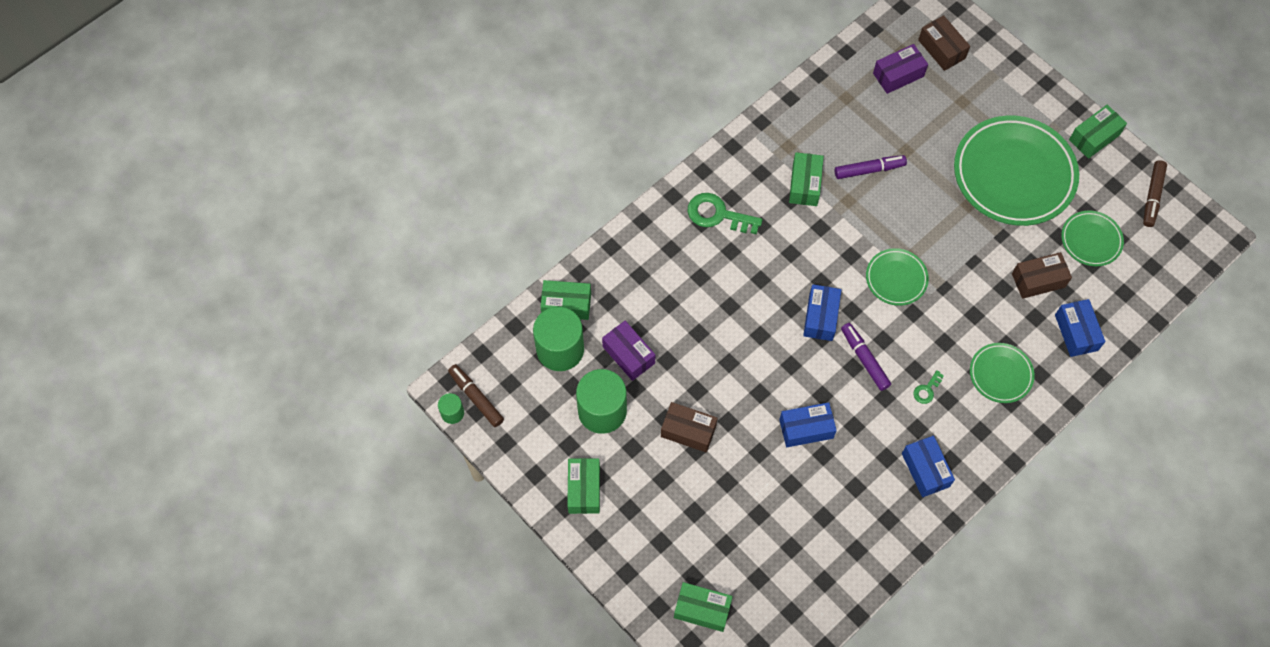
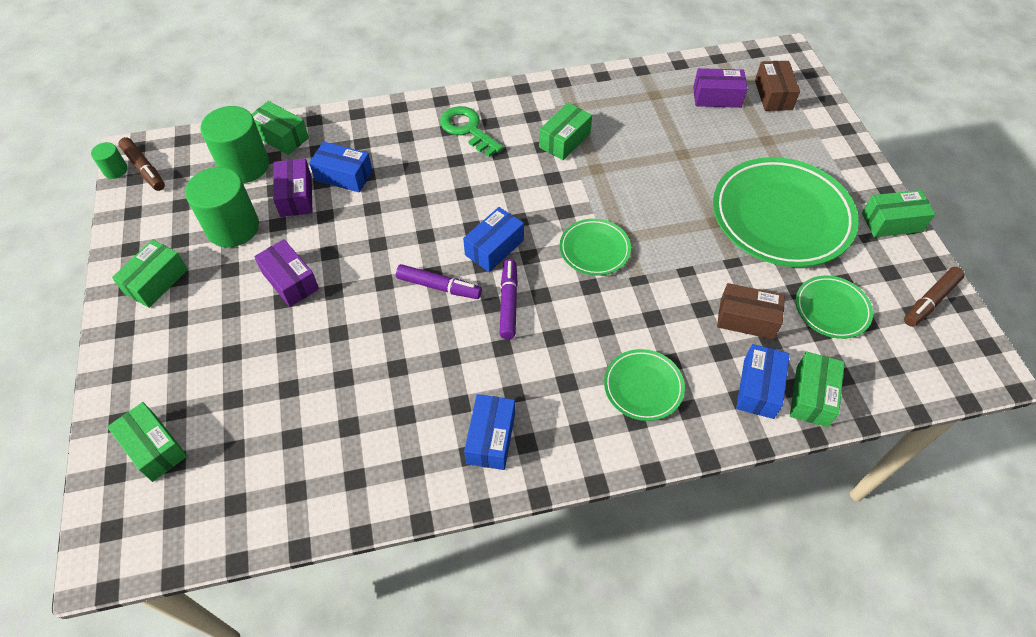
camera: 30 degrees right, 10 degrees down
brown marker [448,364,504,427] -> brown marker turned 150 degrees clockwise [118,137,165,191]
brown box [661,402,717,453] -> purple box [254,239,319,307]
blue box [779,402,837,447] -> blue box moved to [309,142,373,193]
purple marker [835,155,907,179] -> purple marker moved to [396,264,482,299]
green key [913,370,944,404] -> none
none -> green box [790,352,845,427]

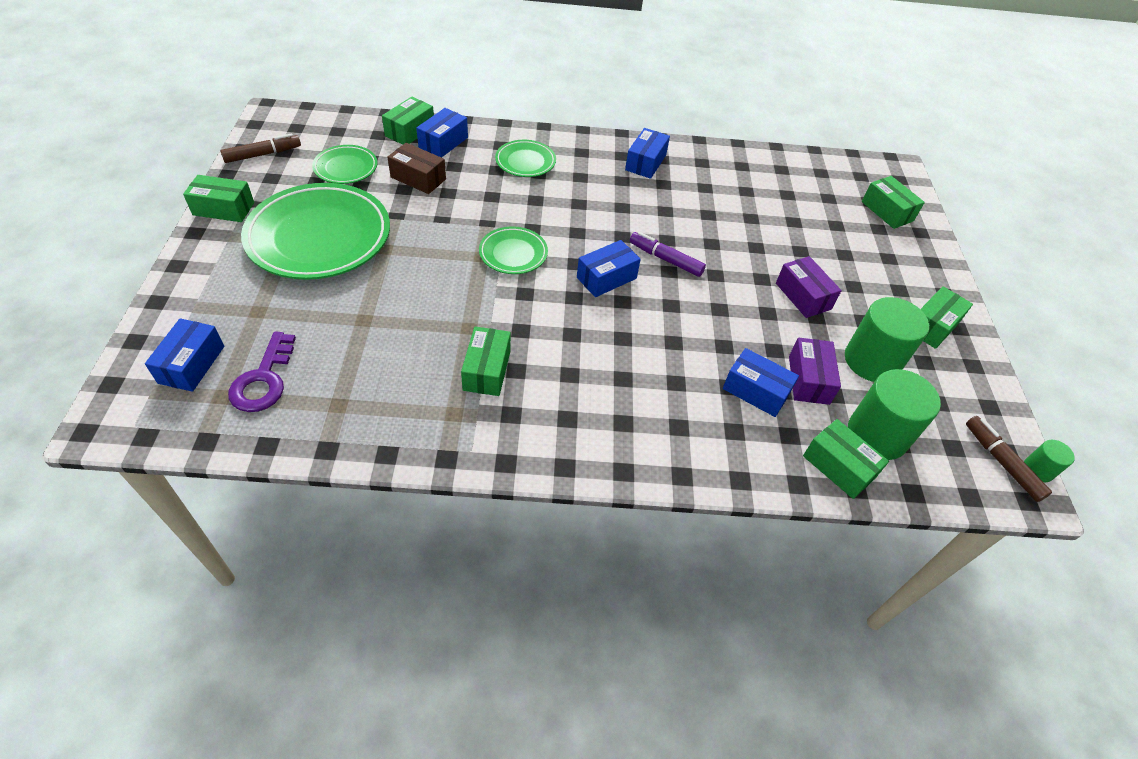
camera: 170 degrees left, 5 degrees down
green key [440,106,503,157] -> none
purple marker [500,259,518,339] -> none
green box [539,103,592,160] -> green box turned 45 degrees counterclockwise [461,326,511,396]
purple box [693,68,747,108] -> purple key [228,331,296,412]
brown box [755,61,800,111] -> blue box [145,318,224,392]

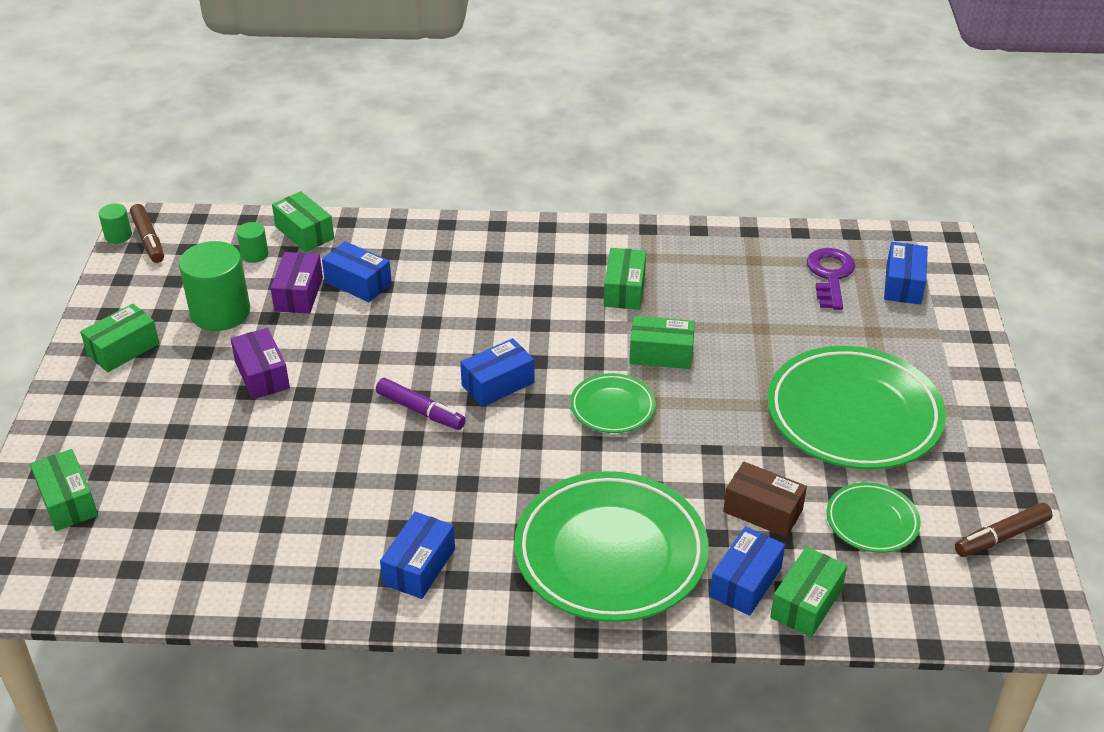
camera: 175 degrees left, 10 degrees down
green box [183,175,254,222] -> green box moved to [629,316,695,369]
green plate [495,140,556,177] -> green plate [514,471,709,622], size x2.04
green cylinder [848,369,941,460] -> green cylinder [237,222,268,263], size x0.48

